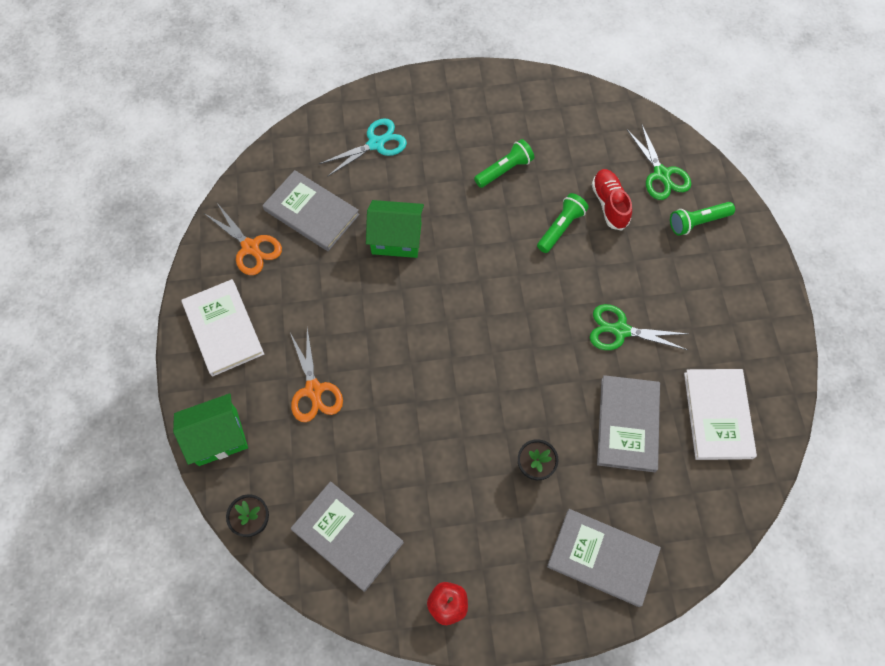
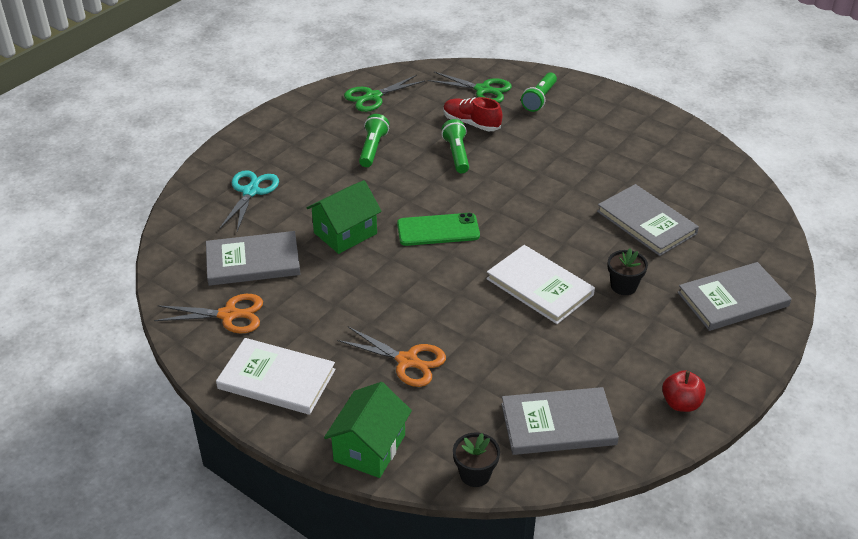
camera: 45 degrees left, 25 degrees down
green scissors [590,304,688,350] -> green scissors moved to [344,75,425,112]
white book [684,369,757,460] -> white book moved to [486,245,595,324]
none -> green phone [397,213,480,246]

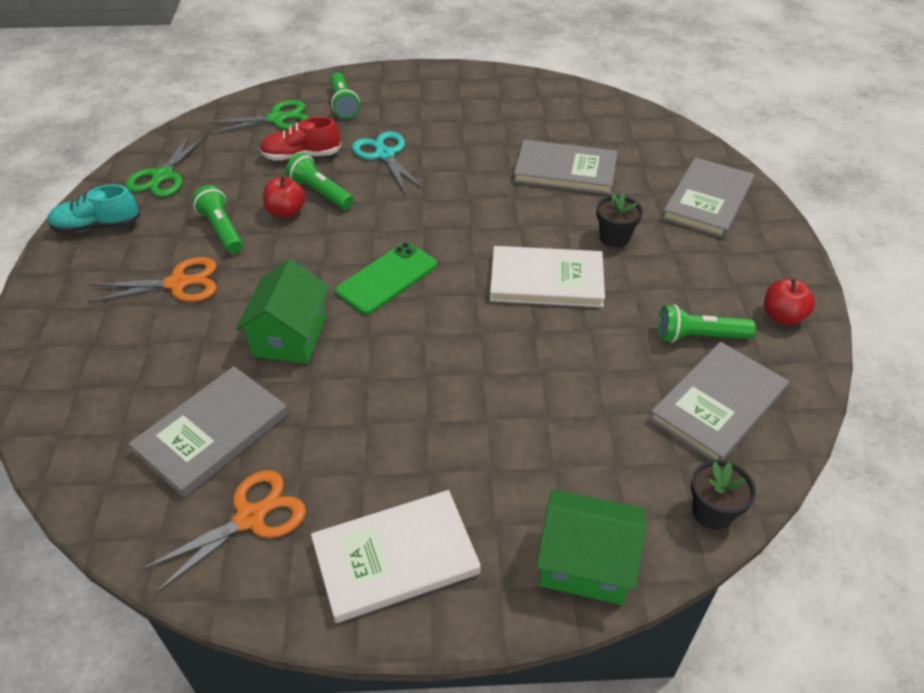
camera: 40 degrees left, 5 degrees up
turquoise scissors [219,170,279,231] -> turquoise scissors moved to [352,131,425,194]
green house [324,382,412,478] -> green house turned 60 degrees counterclockwise [536,489,647,605]
orange scissors [337,327,446,387] -> orange scissors moved to [88,257,216,303]
none -> turquoise shoe [47,184,140,234]
none -> red apple [263,175,305,218]
none -> green flashlight [658,305,756,343]

